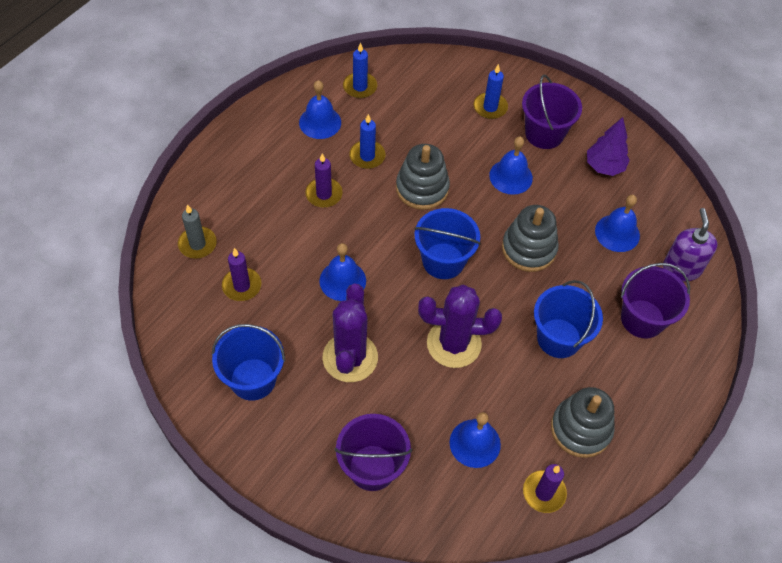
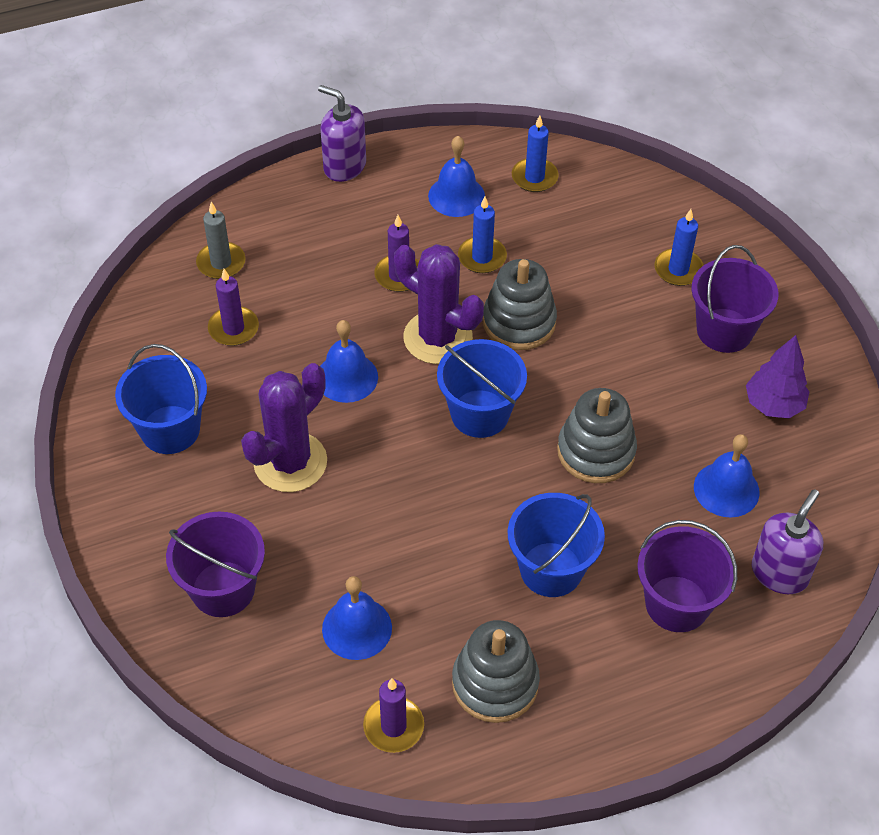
camera: 35 degrees right, 5 degrees down
purple cactus [418,284,502,368] -> purple cactus moved to [394,244,484,364]
blue bell [489,137,533,195] -> none
none -> purple soap dispenser [318,85,366,182]

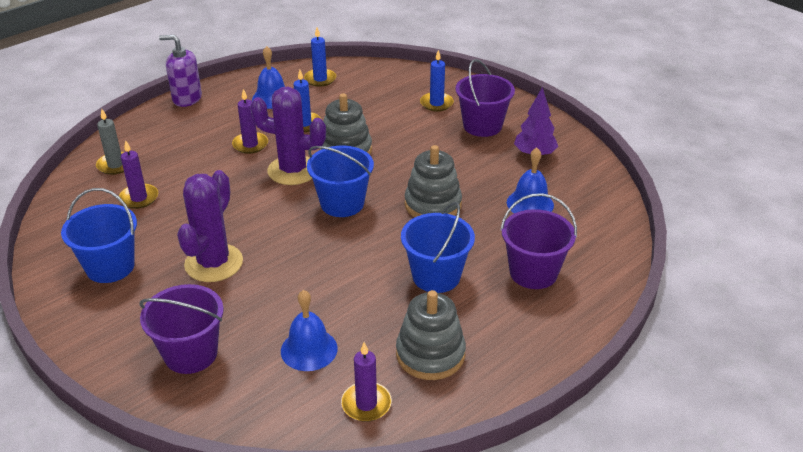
camera: 20 degrees left, 15 degrees down
blue bell [320,320,378,403] -> none
purple soap dispenser [752,489,823,594] -> none

